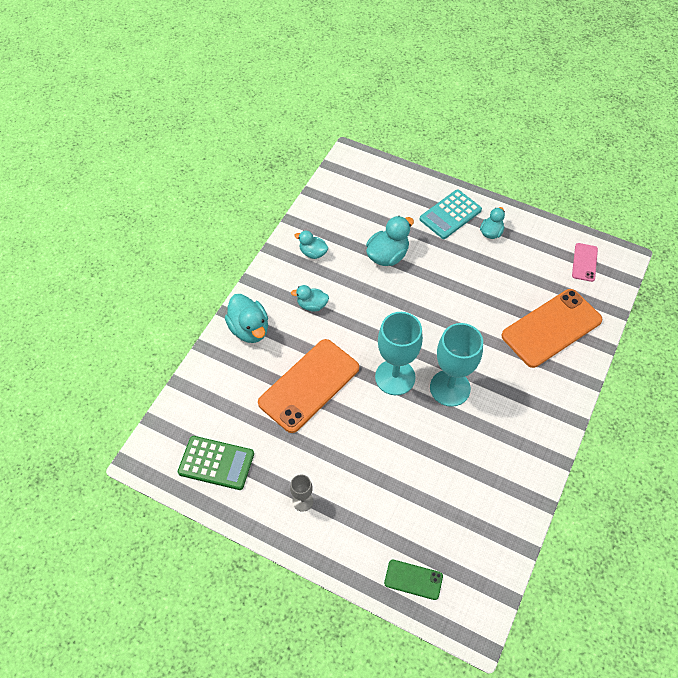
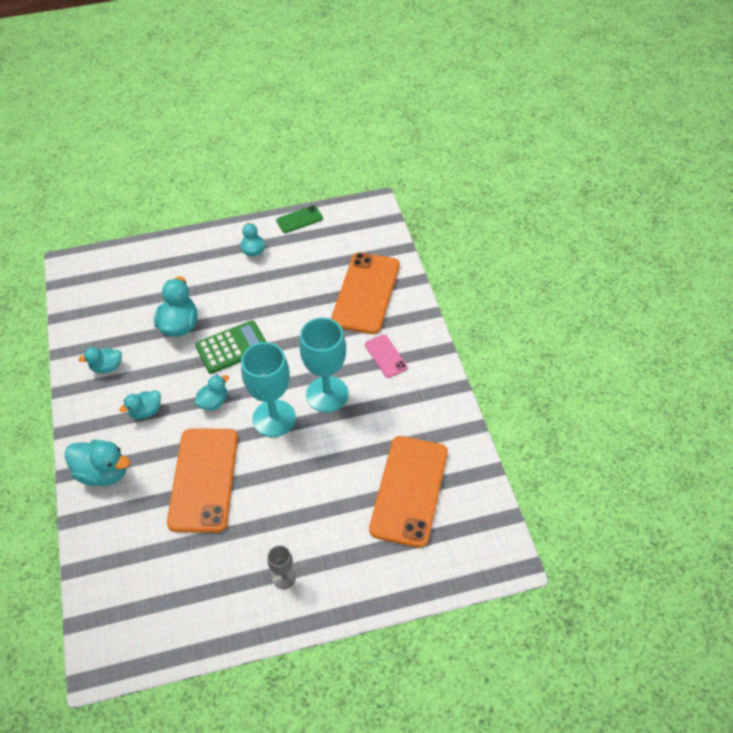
camera: 40 degrees left, 5 degrees down
green calculator [178,436,254,490] -> green calculator moved to [195,320,266,374]
green phone [384,560,443,600] -> green phone moved to [276,205,323,233]
turquoise calculator [420,190,482,239] -> none
pink phone [572,243,598,282] -> pink phone moved to [365,334,408,378]
none -> turquoise duck [195,375,229,410]
none -> orange phone [369,436,448,548]

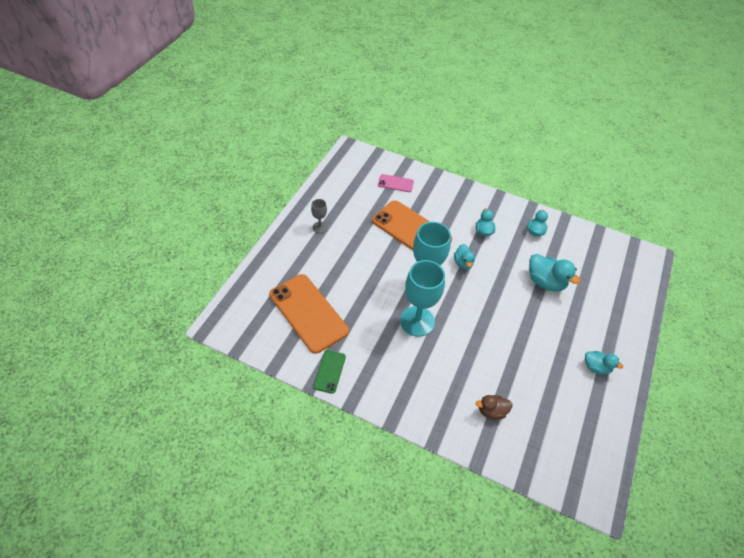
camera: 125 degrees right, 0 degrees up
turquoise duck [64,439,130,486] -> none
green calculator [195,320,266,374] -> none
green phone [276,205,323,233] -> green phone moved to [313,350,346,394]
orange phone [331,252,400,334] -> brown duck [476,395,513,420]
pink phone [365,334,408,378] -> pink phone moved to [378,174,414,192]

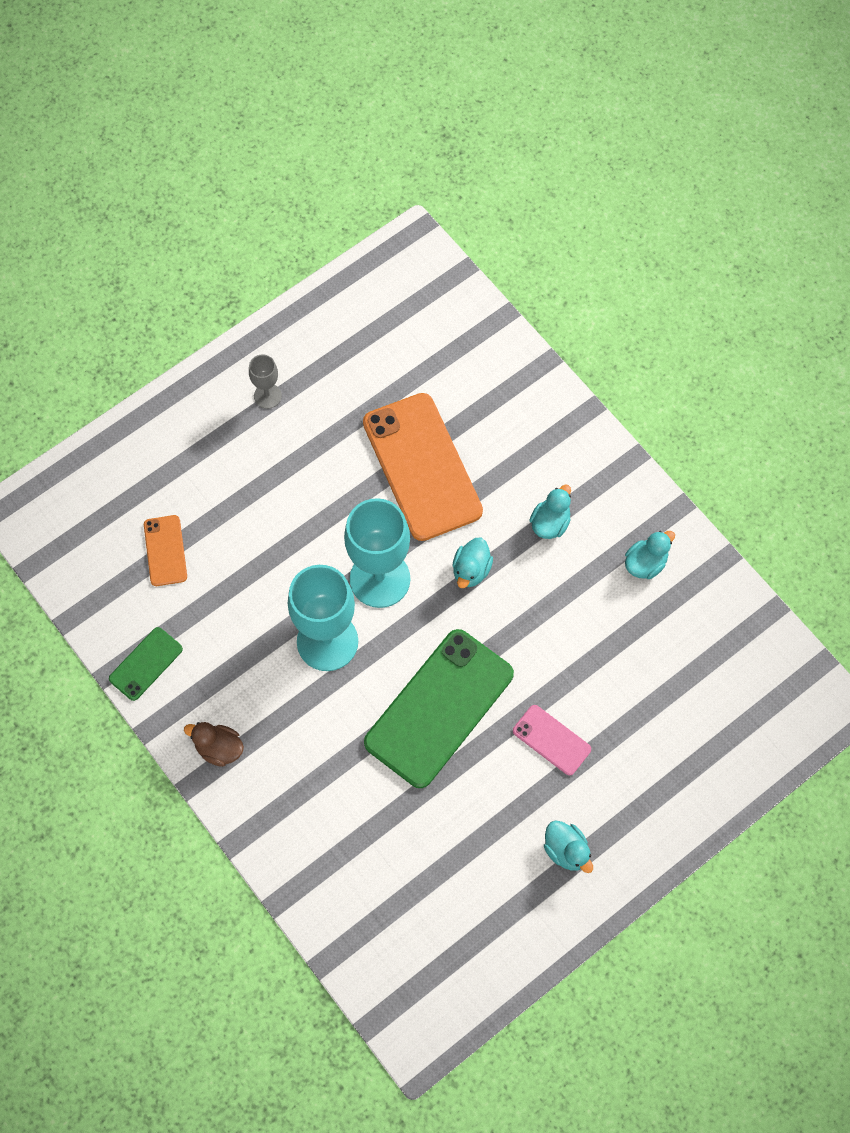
camera: 30 degrees right, 15 degrees up
orange phone [269,274,349,354] -> orange phone [144,515,187,586], size x0.48
pink phone [378,174,414,192] -> pink phone moved to [513,705,591,775]
brown duck [476,395,513,420] -> brown duck moved to [184,722,244,767]
turquoise duck [529,254,580,292] -> none
none -> green phone [364,629,514,788]

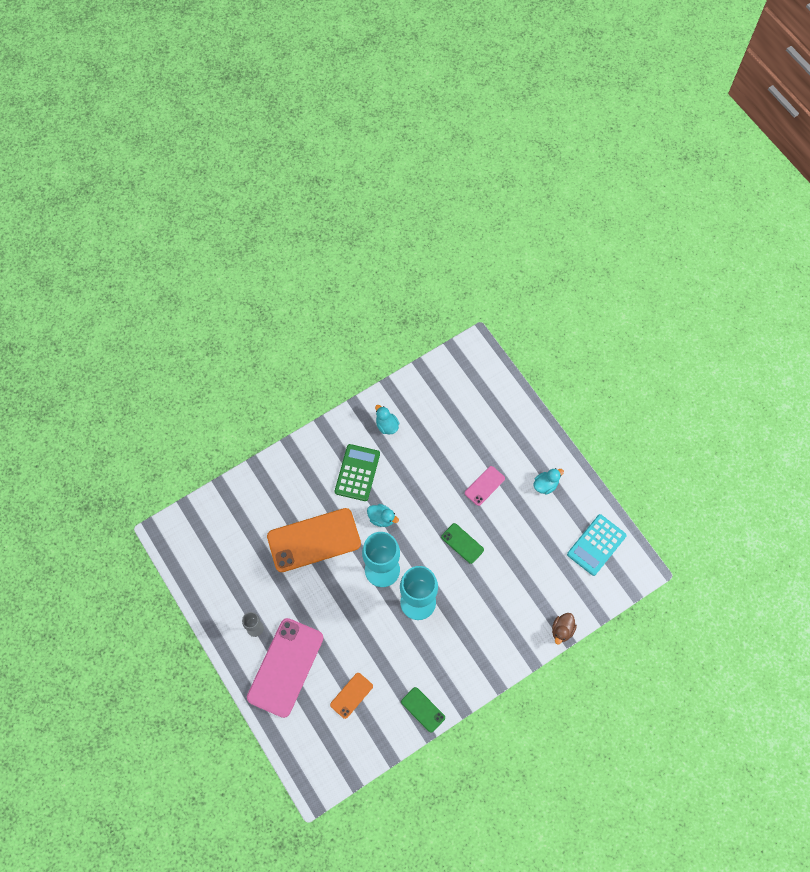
camera: 85 degrees left, 0 degrees up
orange phone [144,515,187,586] -> orange phone turned 45 degrees counterclockwise [330,673,373,719]
brown duck [184,722,244,767] -> brown duck moved to [552,613,577,645]
green phone [364,629,514,788] -> green phone [441,523,484,564], size x0.48
turquoise duck [529,484,571,539] -> green calculator [335,444,380,501]
none -> pink phone [247,618,323,718]
none -> turquoise calculator [567,514,627,576]

